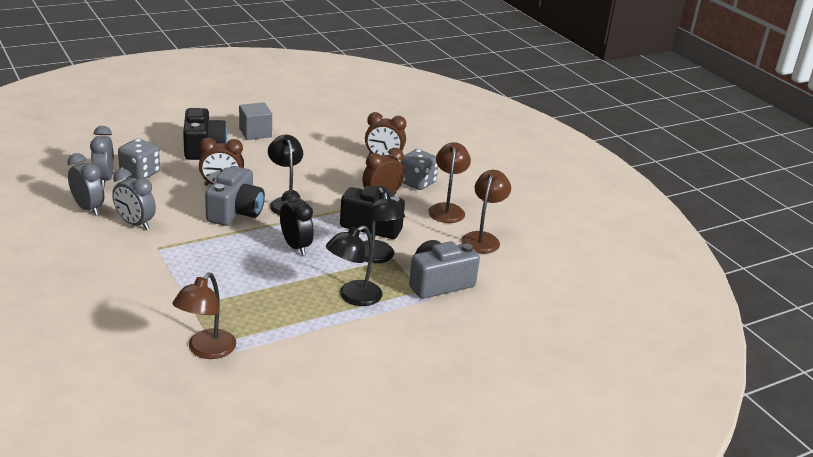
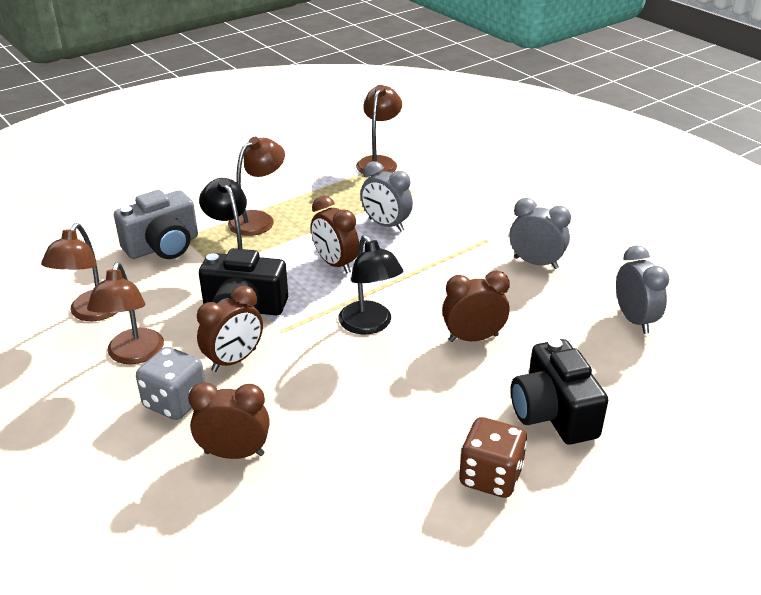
camera: 175 degrees right, 5 degrees up
grey clock [67,153,104,216] -> grey clock moved to [361,161,413,232]
grey dice [118,139,160,179] -> none
grey camera [205,166,265,226] -> none
grey cube [239,102,272,140] -> brown dice [459,417,528,498]
black clock [280,190,314,255] -> brown clock [311,196,359,273]
black lamp [326,225,382,306] -> brown lamp [228,137,285,236]

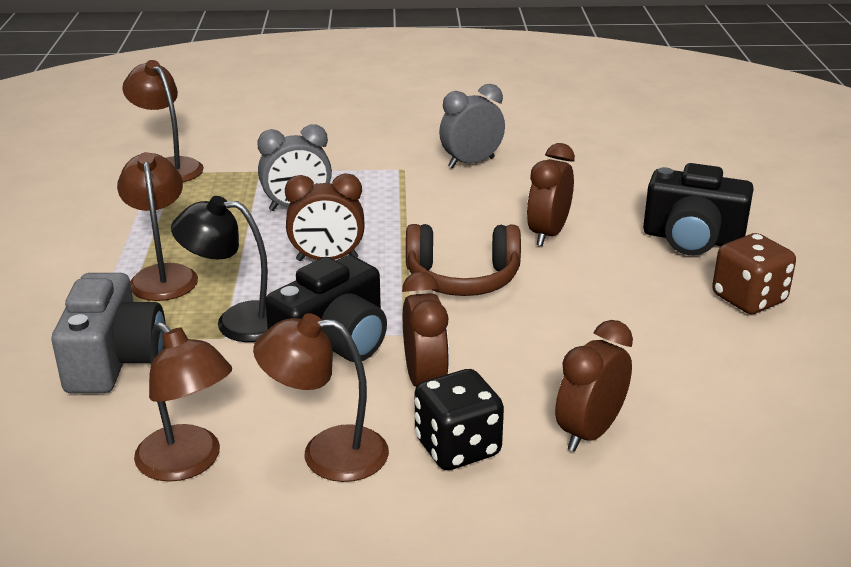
camera: 55 degrees left, 5 degrees down
brown lamp [87,262,164,364] -> brown lamp turned 150 degrees clockwise [253,313,389,482]
grey dice [136,347,205,420] -> black dice [415,369,504,470]
black lamp [339,235,403,335] -> brown headphones [406,224,521,296]
grey clock [616,246,670,334] -> none

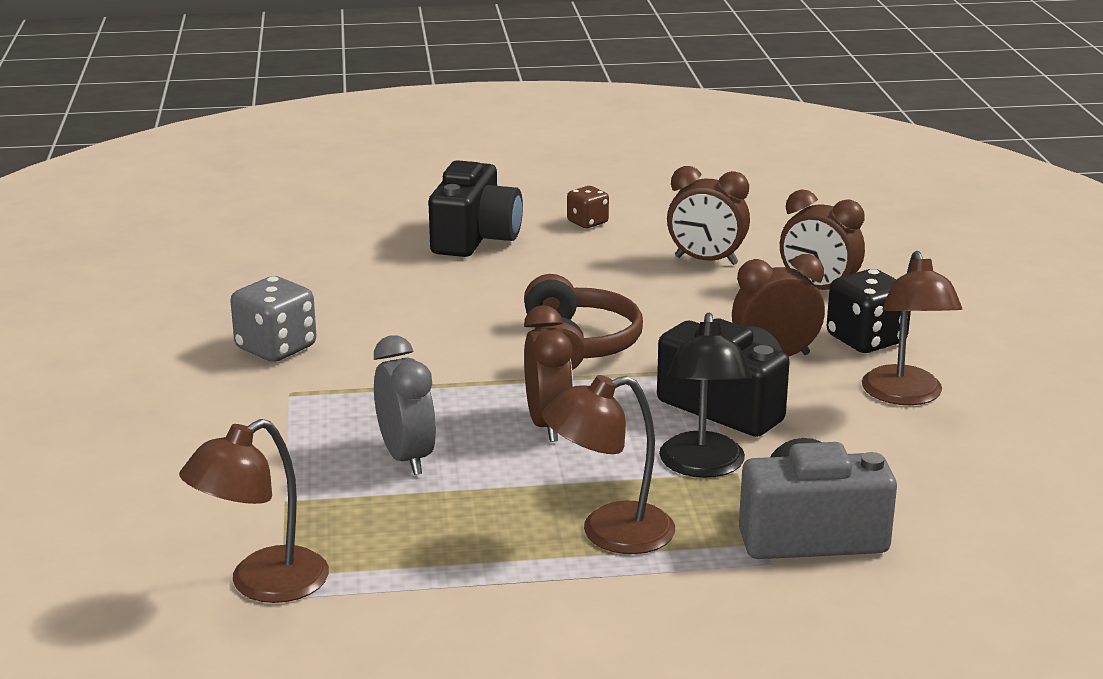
camera: 95 degrees left, 5 degrees down
brown lamp [134,322,232,482] -> none
grey clock [439,84,505,168] -> grey dice [230,276,316,362]
brown clock [527,143,575,246] -> brown clock moved to [667,166,750,265]
brown dice [712,233,796,314] -> brown dice [567,186,609,228], size x0.60

